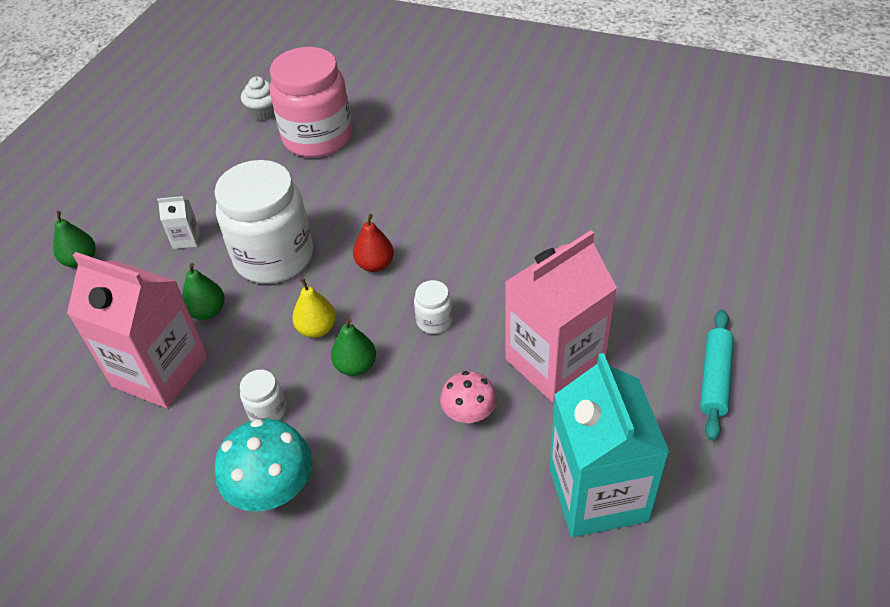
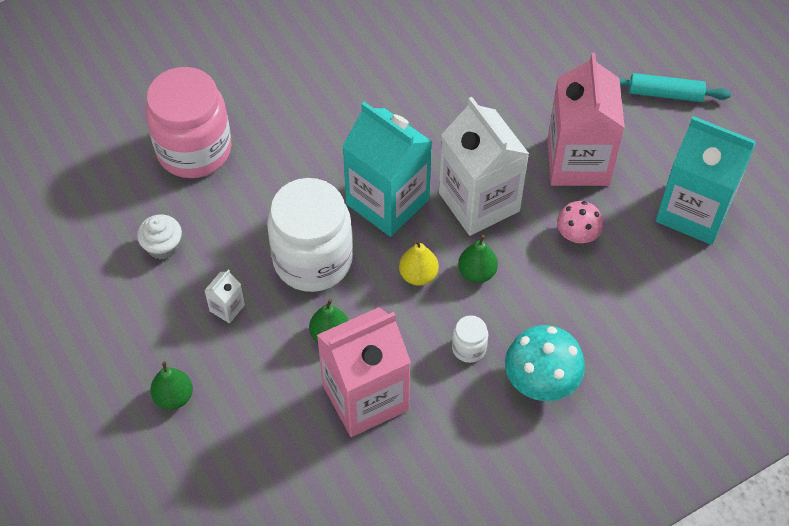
camera: 55 degrees left, 10 degrees up
white cupcake [241,76,275,121] -> white cupcake moved to [137,214,182,260]
red pear [353,214,394,272] -> turquoise carton [342,102,432,237]
white jar [414,280,453,334] -> white carton [439,97,529,236]
turquoise rolling pin [700,309,734,441] -> turquoise rolling pin turned 45 degrees counterclockwise [619,73,731,102]

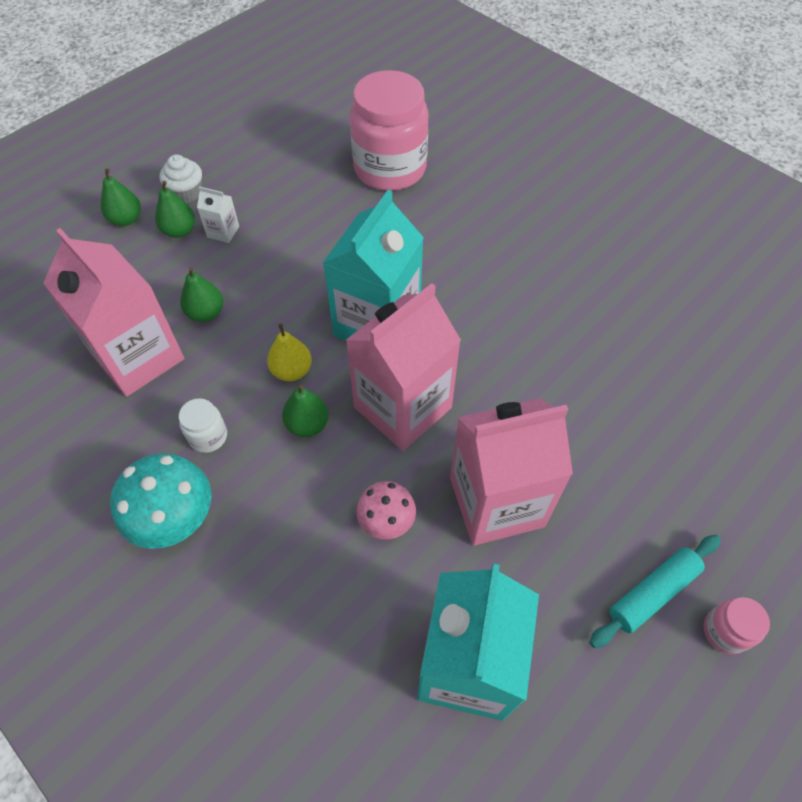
camera: 75 degrees right, 0 degrees up
white cupcake [137,214,182,260] -> white cupcake moved to [159,154,202,203]
white jar [267,178,353,292] -> none
white carton [439,97,529,236] -> pink carton [346,283,461,451]
turquoise rolling pin [619,73,731,102] -> turquoise rolling pin turned 60 degrees clockwise [589,535,721,648]
none -> green pear [155,181,195,238]
none -> pink jar [704,597,770,654]

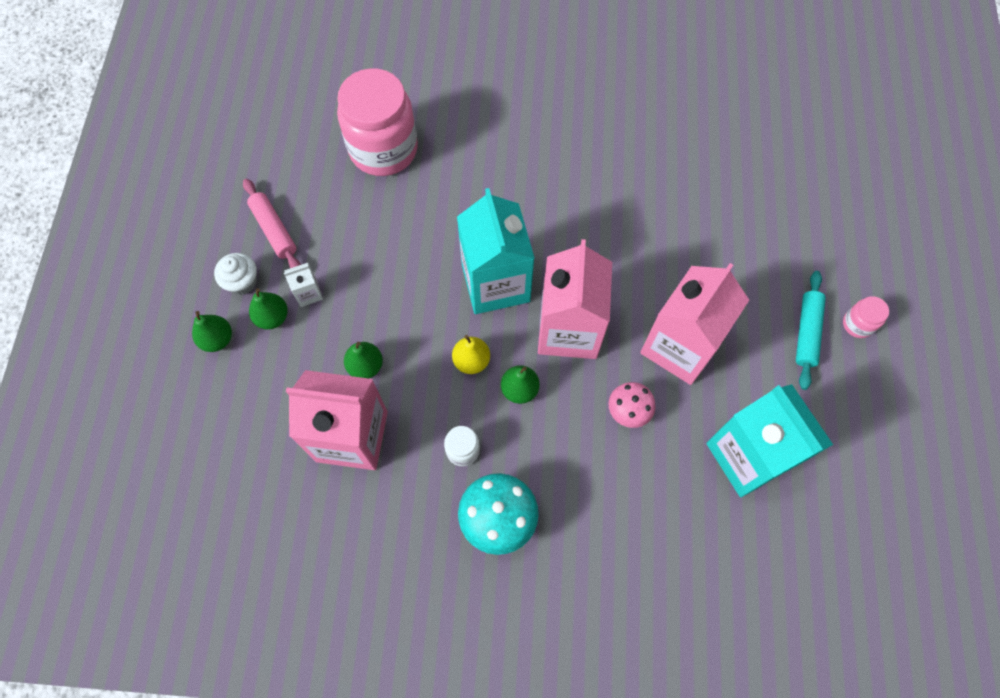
camera: 40 degrees left, 10 degrees up
none -> pink rolling pin [243,179,301,268]

